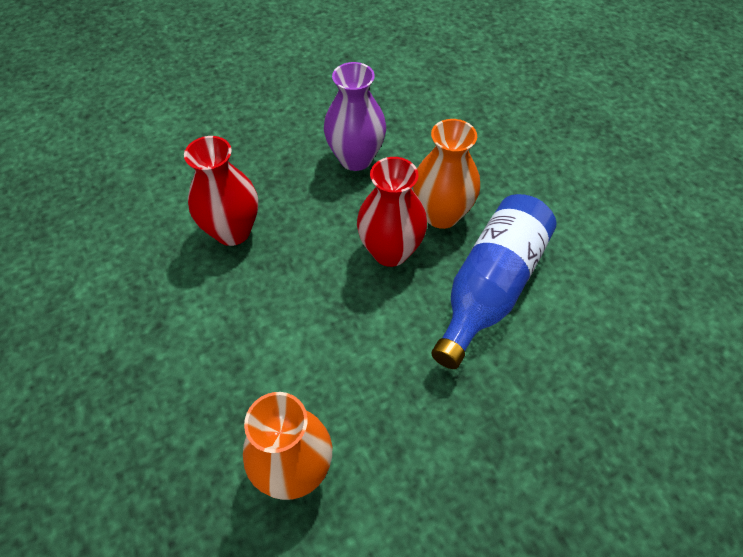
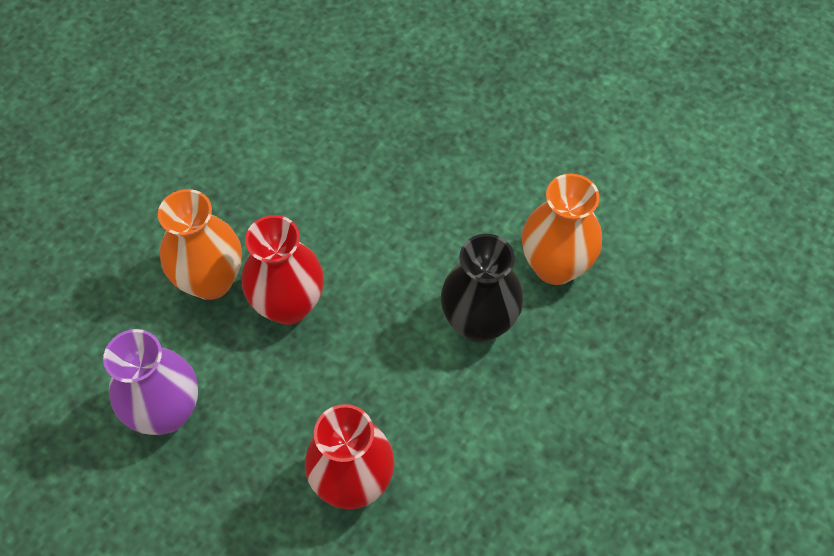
camera: 120 degrees left, 5 degrees up
blue bottle [431,194,556,369] -> none
none -> black vase [441,234,523,343]

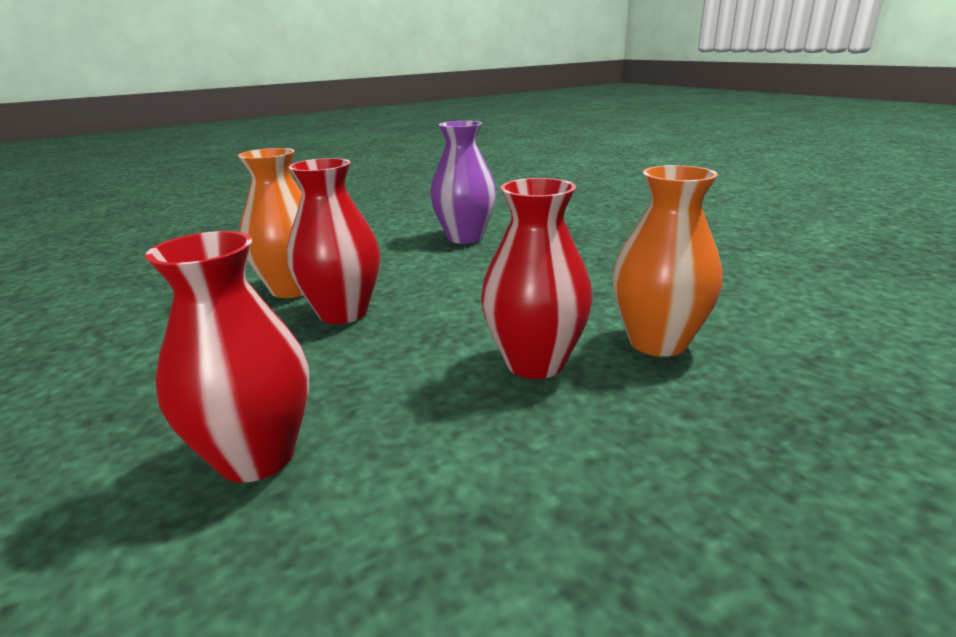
camera: 25 degrees right, 35 degrees down
purple vase [103,329,198,435] -> purple vase moved to [430,121,497,244]
black vase [441,234,523,343] -> red vase [481,178,593,379]

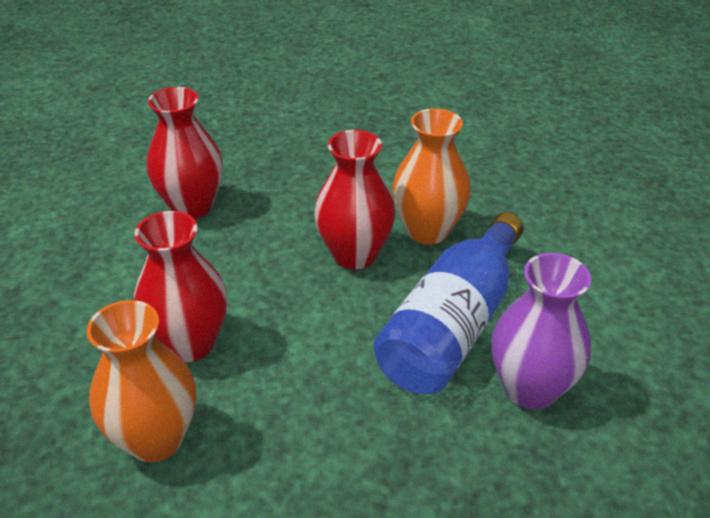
camera: 110 degrees right, 15 degrees up
none -> blue bottle [374,212,524,394]

